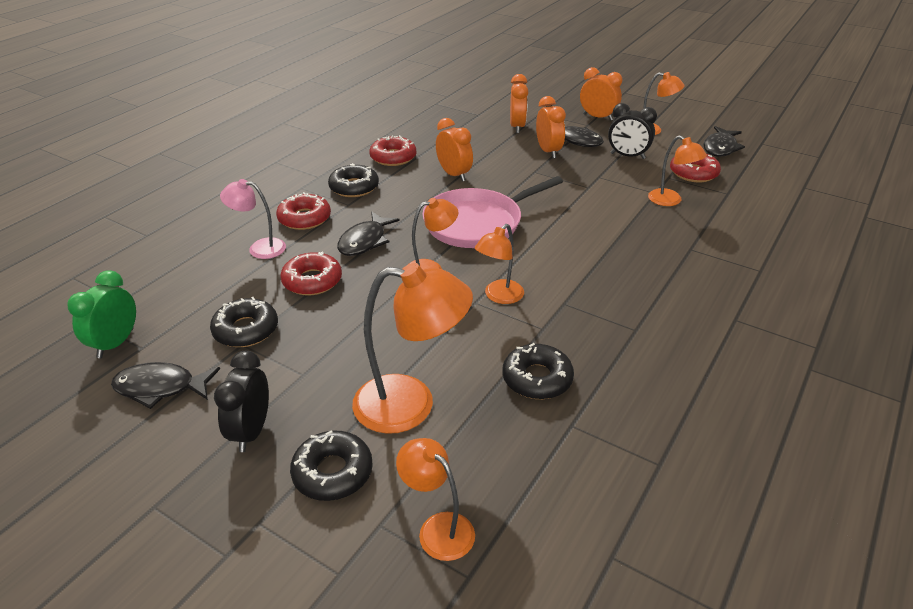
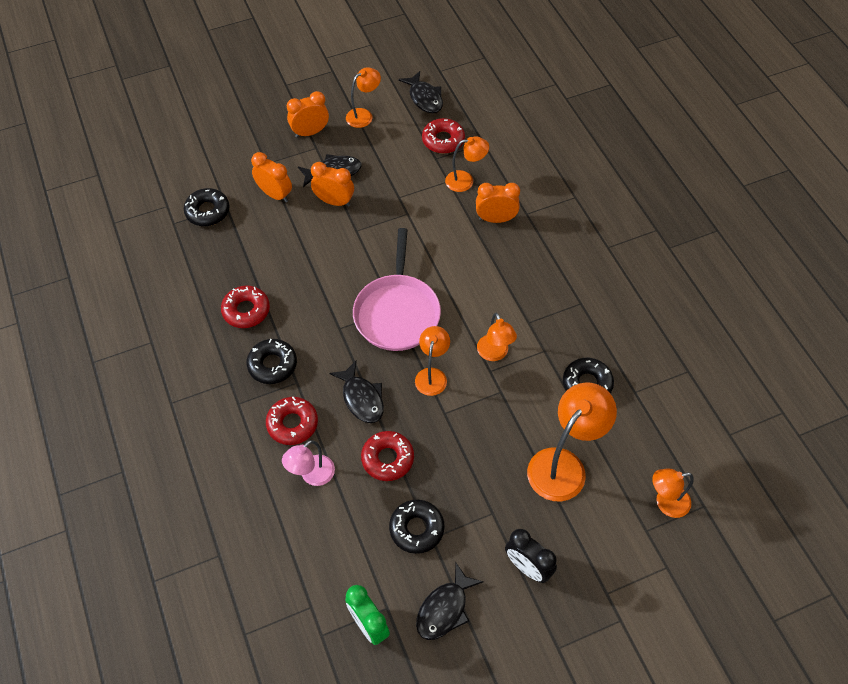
camera: 55 degrees left, 20 degrees up
black donut [290,430,373,501] -> black donut moved to [184,188,230,226]
orange clock [436,118,473,182] -> orange clock moved to [476,183,520,223]
black clock [608,103,657,159] -> none

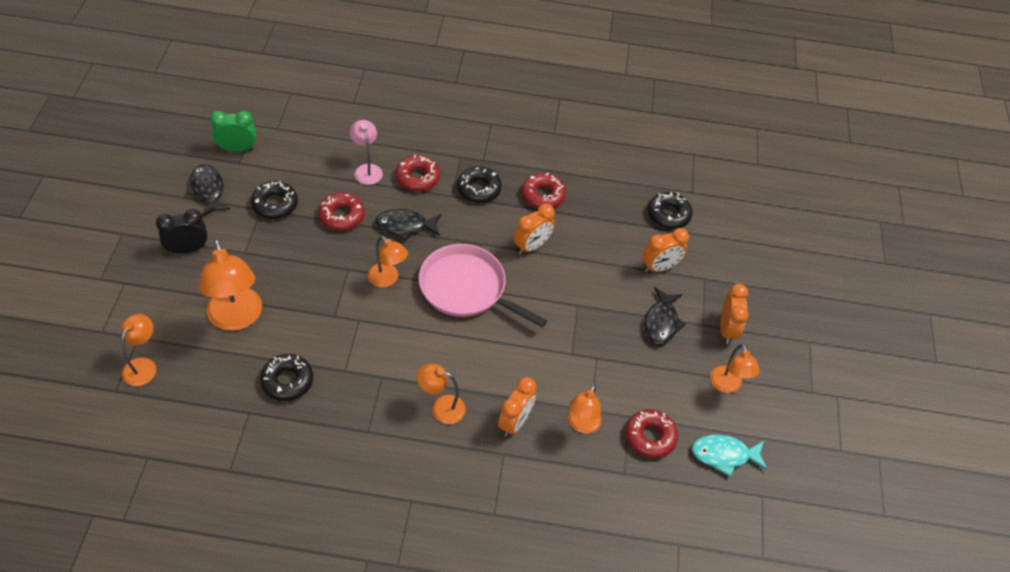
camera: 115 degrees right, 5 degrees down
orange clock [311,162,354,207] -> orange clock moved to [514,204,555,255]
black fish [398,71,443,113] -> turquoise fish [692,435,768,477]
orange lamp [477,313,517,361] -> orange lamp moved to [417,364,466,424]

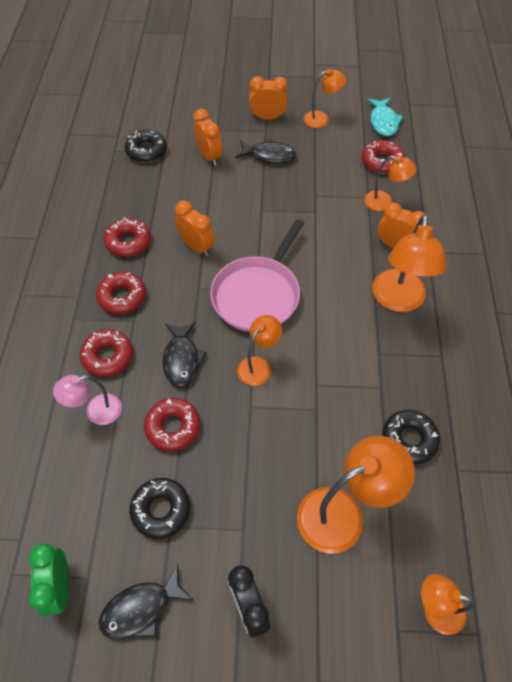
camera: 90 degrees left, 5 degrees up
orange lamp [417,364,466,424] -> orange lamp [372,214,447,312], size x1.72
black donut [457,166,502,203] -> red donut [96,271,146,314]

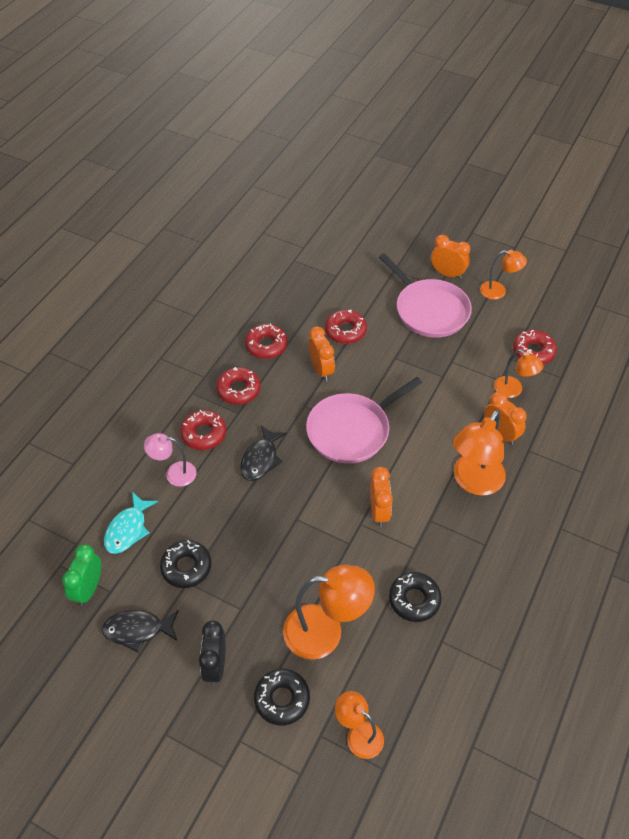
camera: 25 degrees right, 5 degrees down
black donut [125,130,167,163] -> black donut moved to [254,669,310,726]
red donut [144,398,200,451] -> red donut moved to [325,309,367,344]
orange clock [193,109,222,166] -> orange clock moved to [370,467,393,527]
black fish [235,138,297,164] -> pink pan [379,253,472,338]
orange lamp [237,315,282,386] -> none
turquoise fish [367,98,403,136] -> turquoise fish moved to [104,492,158,554]

